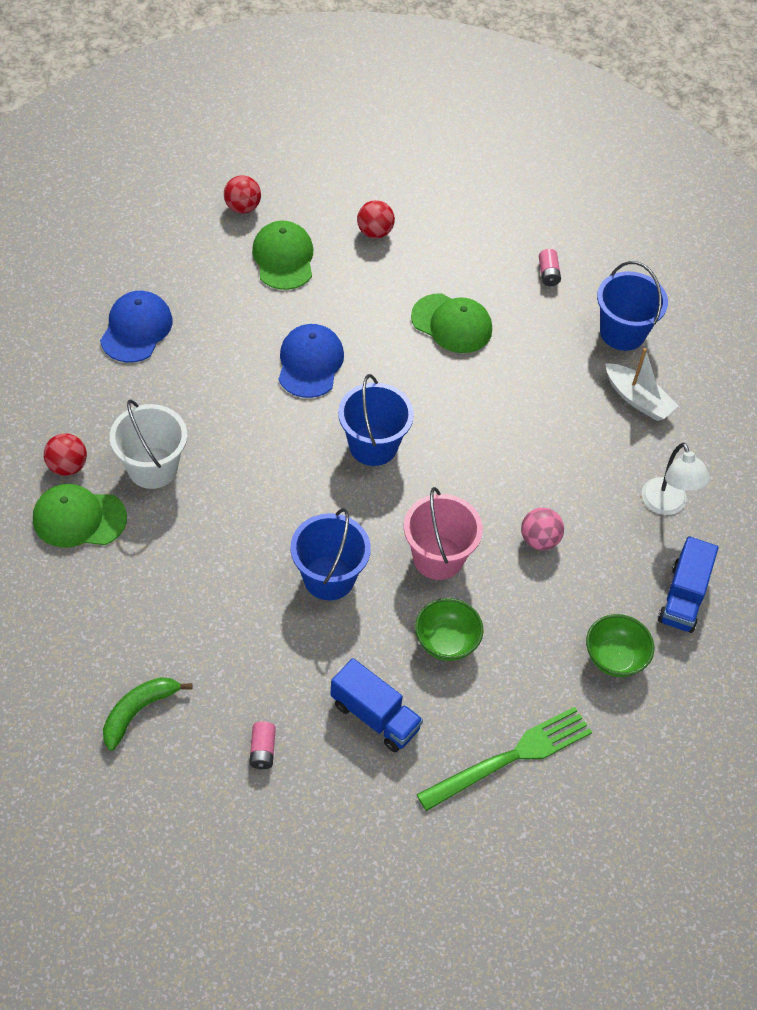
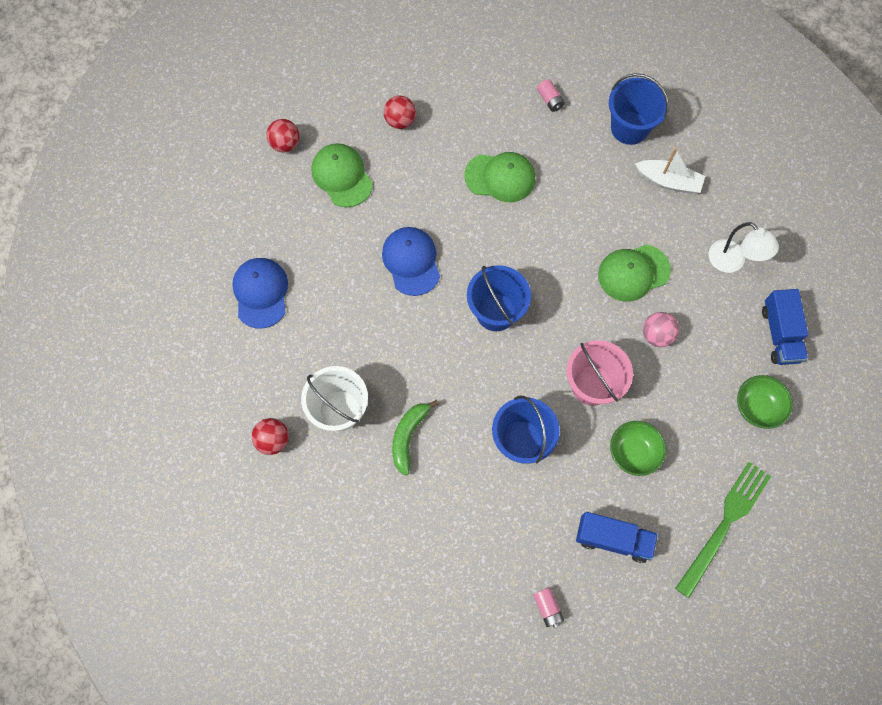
camera: 20 degrees left, 15 degrees up
green cap [33,484,127,548] -> green cap moved to [598,245,671,302]
green banana [103,677,192,751] -> green banana moved to [392,400,439,476]

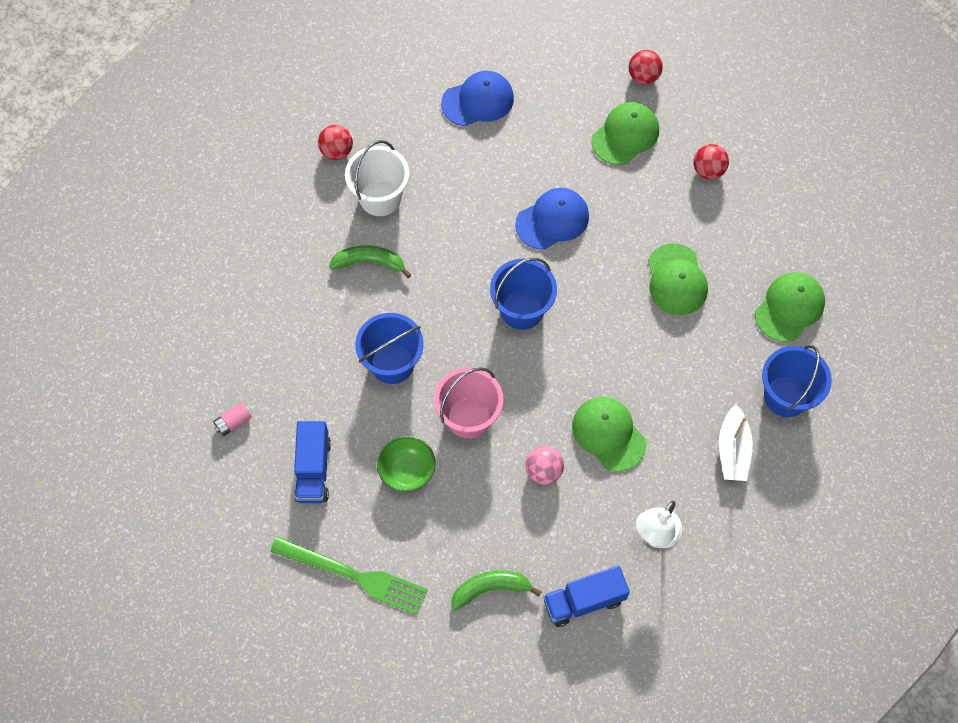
camera: 75 degrees right, 5 degrees down
pink battery [537,79,565,112] -> green cap [755,272,825,342]
green bowl [737,375,793,429] -> green banana [451,570,541,610]

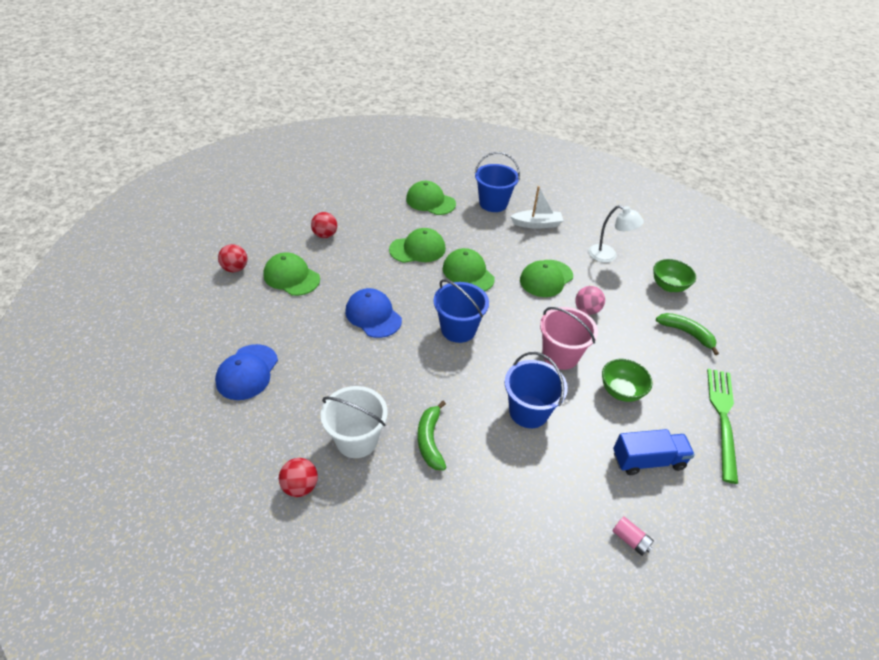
camera: 100 degrees left, 20 degrees down
blue cap [441,71,514,126] -> blue cap turned 135 degrees counterclockwise [215,344,278,400]
green banana [451,570,541,610] -> green banana turned 150 degrees clockwise [656,313,719,355]
blue truck [543,566,630,627] -> green bowl [653,259,696,292]
none -> green cap [443,248,495,291]

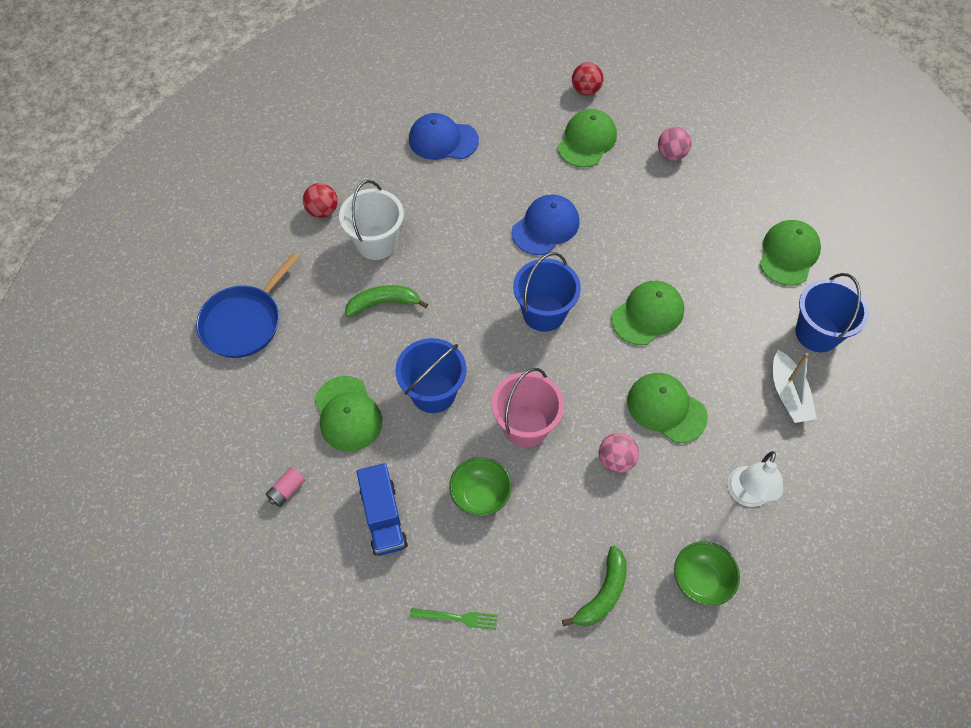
camera: 85 degrees right, 15 degrees up
red ball [311,212,337,238] -> pink ball [658,127,691,161]
green cap [389,228,446,263] -> green cap moved to [314,376,382,452]
green fork [707,369,738,484] -> green fork [410,608,498,630], size x0.49
none -> blue pan [196,253,299,358]

